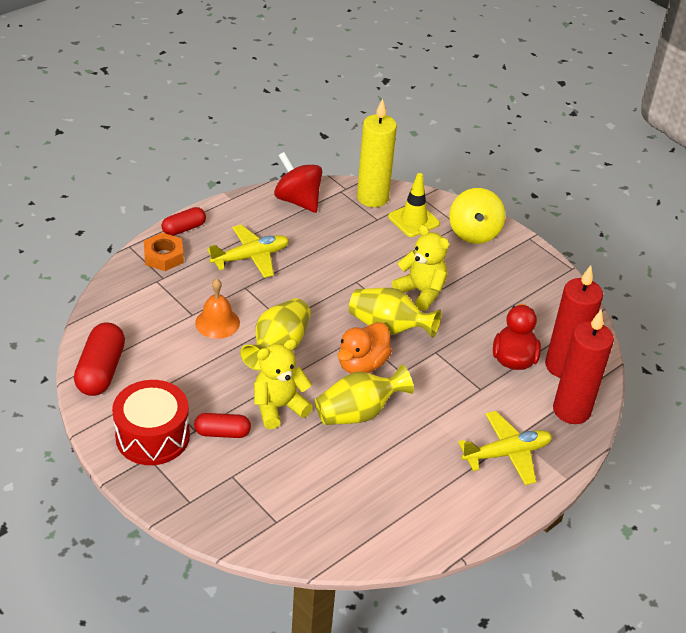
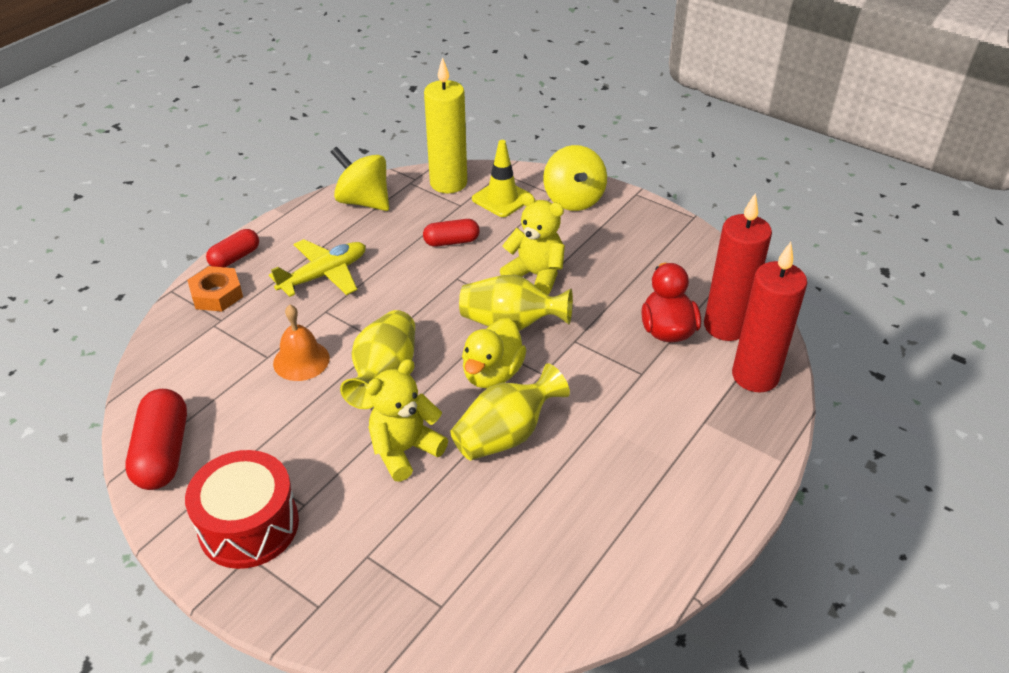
camera: 10 degrees left, 0 degrees up
red capsule [194,413,251,438] -> red capsule moved to [423,219,480,247]
red spinning top [274,152,322,213] -> yellow spinning top [331,147,389,211]
orange duck [338,322,392,373] -> yellow duck [462,318,526,388]
yellow plane [458,411,552,485] -> none

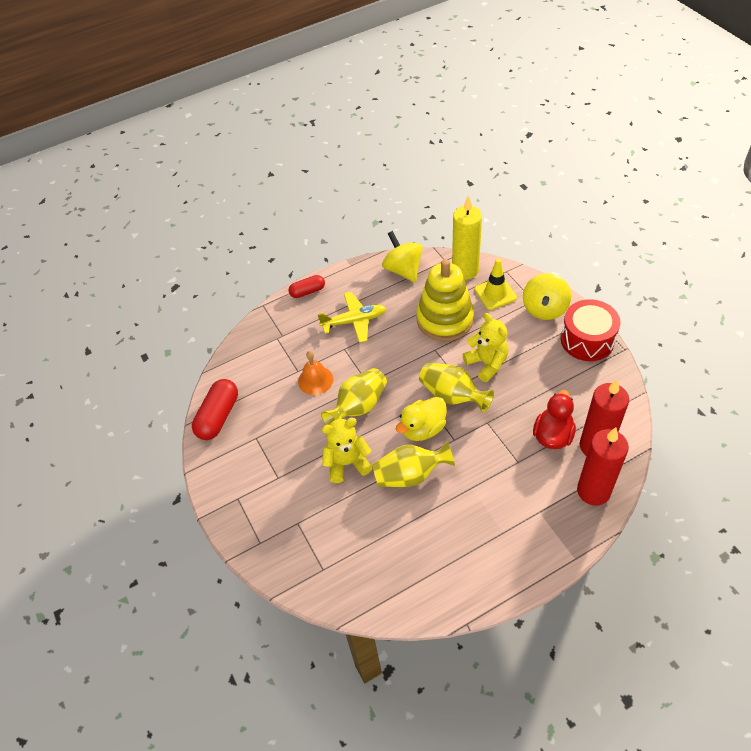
camera: 30 degrees right, 10 degrees up
red drum [185,450,299,569] -> red drum moved to [561,299,620,361]
orange nut [187,266,243,312] -> none
red capsule [423,219,480,247] -> yellow stacking toy [416,259,474,341]

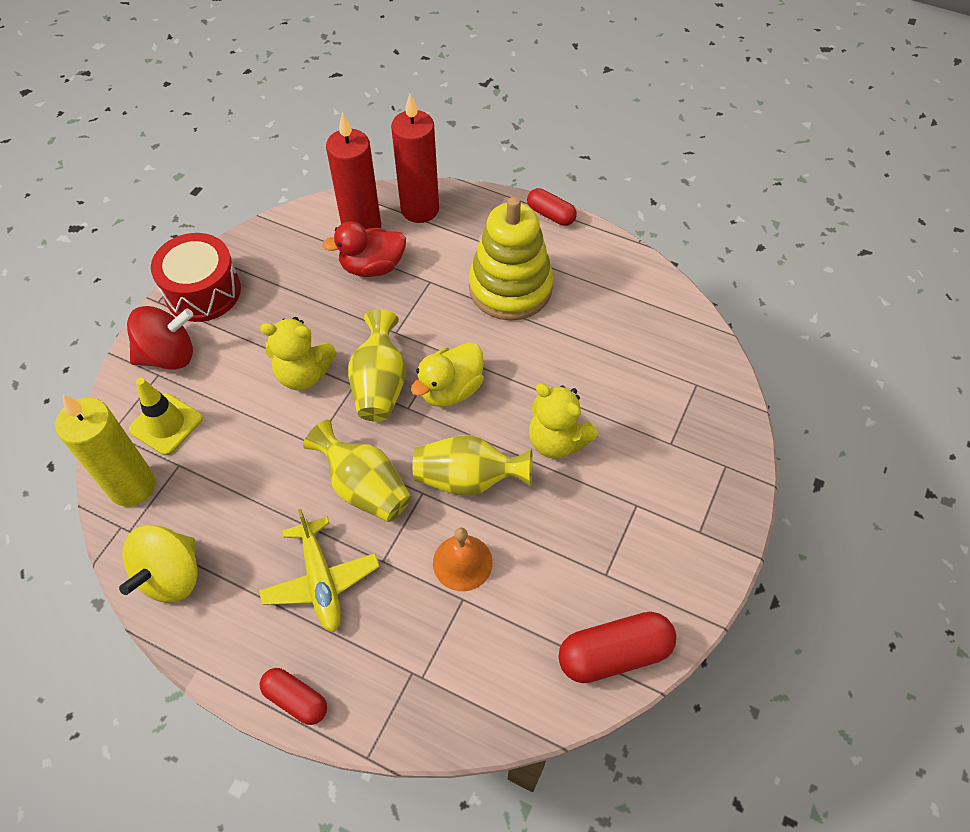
camera: 130 degrees left, 5 degrees up
yellow plane [317,292,386,343] -> yellow plane turned 150 degrees counterclockwise [259,509,380,632]
yellow vase [372,441,455,487] -> yellow vase moved to [303,420,411,522]
yellow duck [396,397,447,441] -> yellow duck turned 120 degrees clockwise [411,342,484,407]
yellow stacking toy [416,259,474,341] -> yellow stacking toy moved to [469,197,554,321]
yellow teddy bear [463,313,508,382] -> yellow teddy bear turned 105 degrees counterclockwise [260,317,336,390]
yellow spinning top [523,273,571,320] -> red spinning top [127,306,193,370]
none -> red capsule [527,188,577,226]

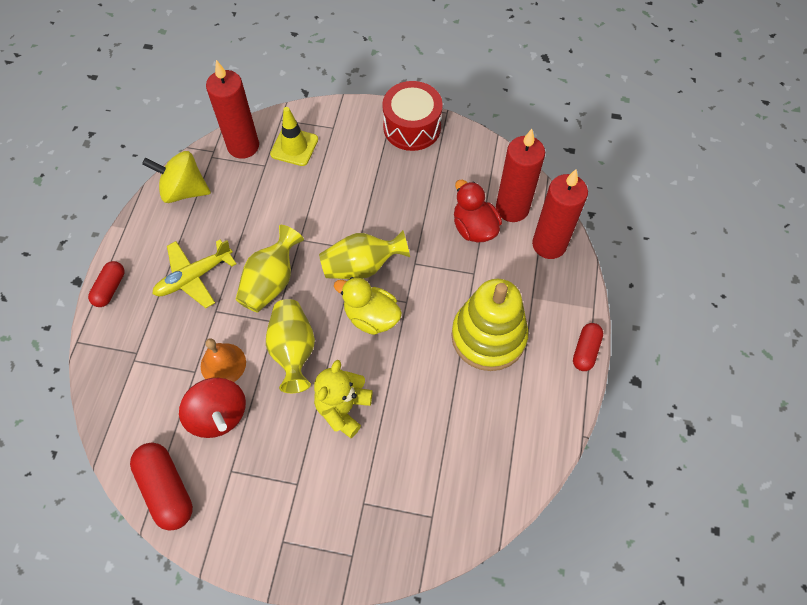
camera: 75 degrees right, 5 degrees up
yellow candle [55,394,156,507] -> red candle [206,60,259,159]
red spinning top [127,306,193,370] -> red spinning top moved to [179,378,246,438]
yellow teddy bear [260,317,336,390] -> none

